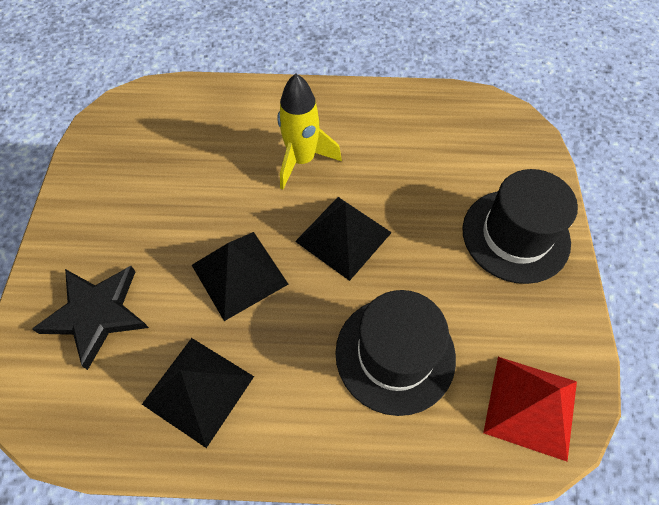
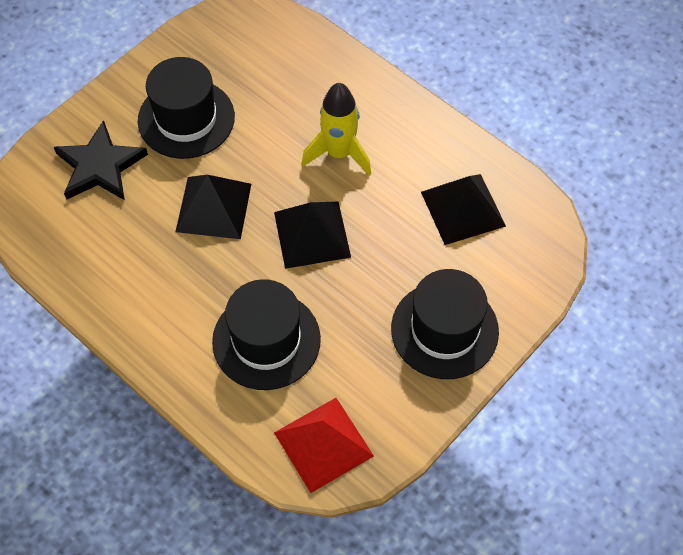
camera: 40 degrees right, 0 degrees up
black pyramid [142,338,254,448] -> black pyramid moved to [421,174,506,245]
none -> black hat [138,57,235,159]

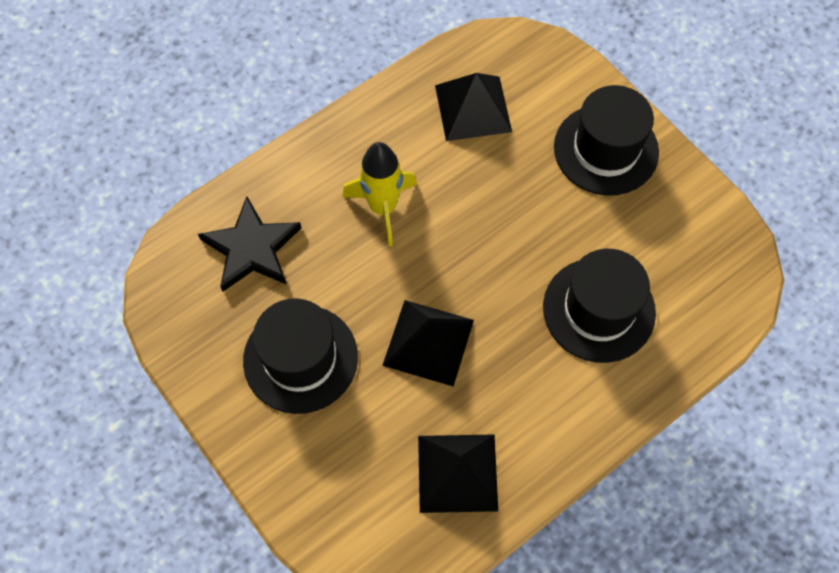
camera: 80 degrees left, 5 degrees up
black star [54,120,148,200] -> black star moved to [198,196,301,292]
black pyramid [274,202,351,269] -> black pyramid moved to [418,434,498,513]
red pyramid [274,398,374,493] -> none

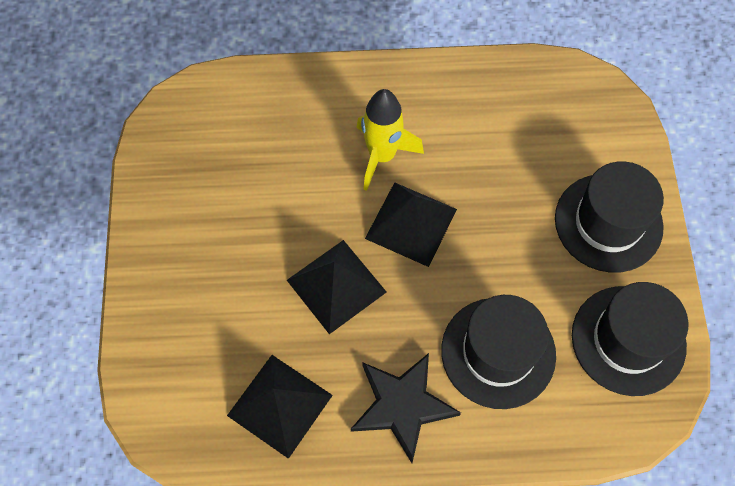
camera: 35 degrees right, 0 degrees up
black star [198,196,301,292] -> black star moved to [351,353,461,463]
black hat [243,298,358,414] -> black hat moved to [572,282,688,396]
black pyramid [435,73,512,141] -> black pyramid moved to [365,182,457,267]

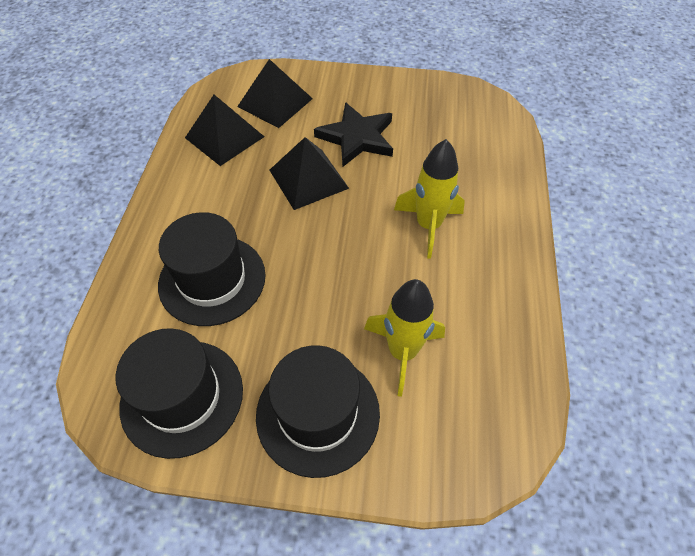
camera: 100 degrees right, 10 degrees down
black star [351,353,461,463] -> black star moved to [314,102,393,167]
black pyramid [365,182,457,267] -> black pyramid moved to [237,59,313,128]
none -> yellow rocket [364,279,445,397]

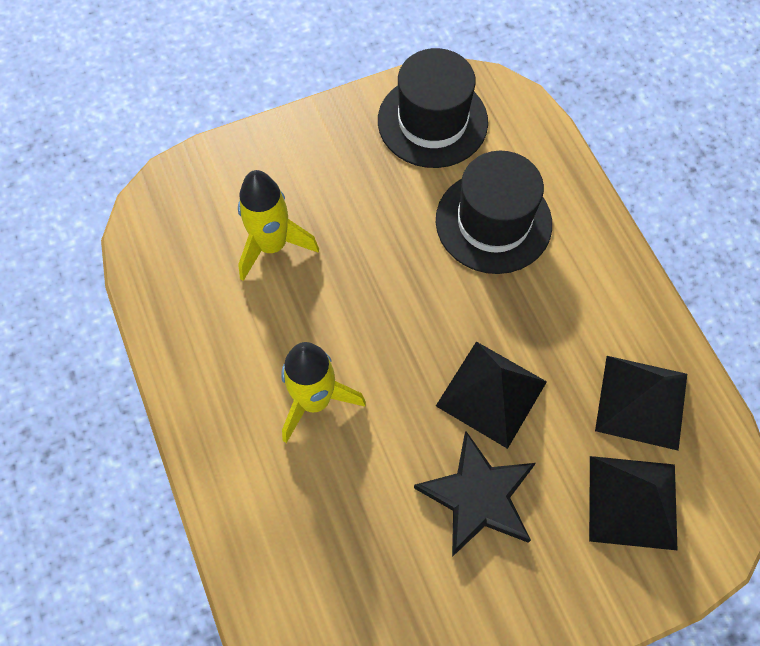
camera: 150 degrees right, 10 degrees up
black hat [256,345,380,478] -> none

